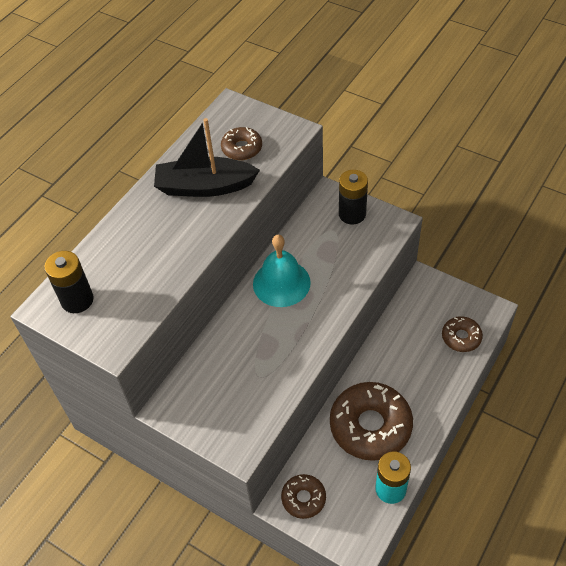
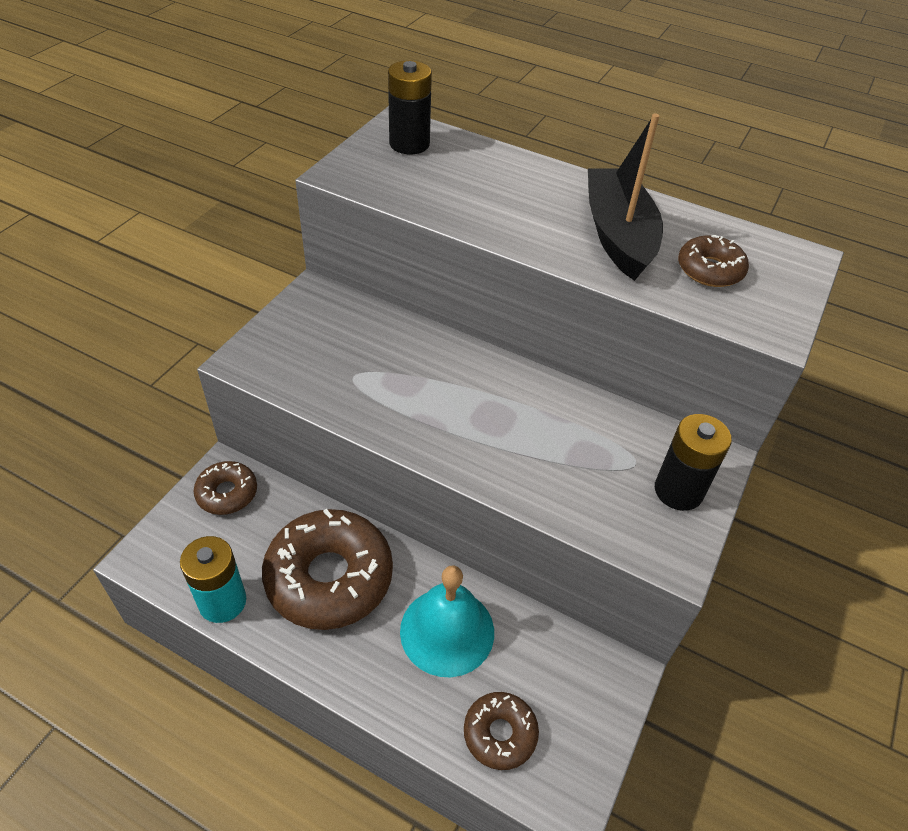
camera: 80 degrees right, 5 degrees down
turquoise bell [253,235,311,307] -> turquoise bell moved to [400,566,494,677]

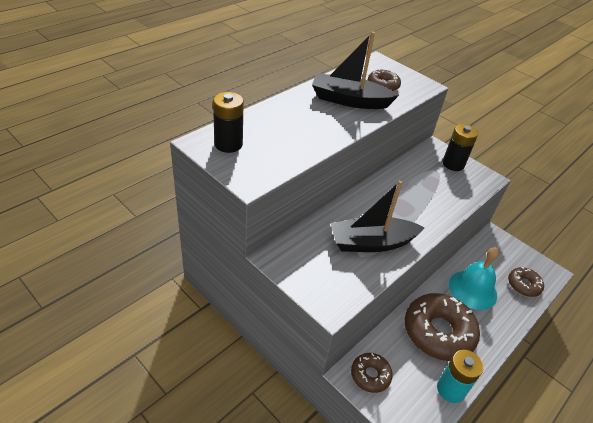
camera: 75 degrees left, 5 degrees down
none -> black boat [330,180,424,252]

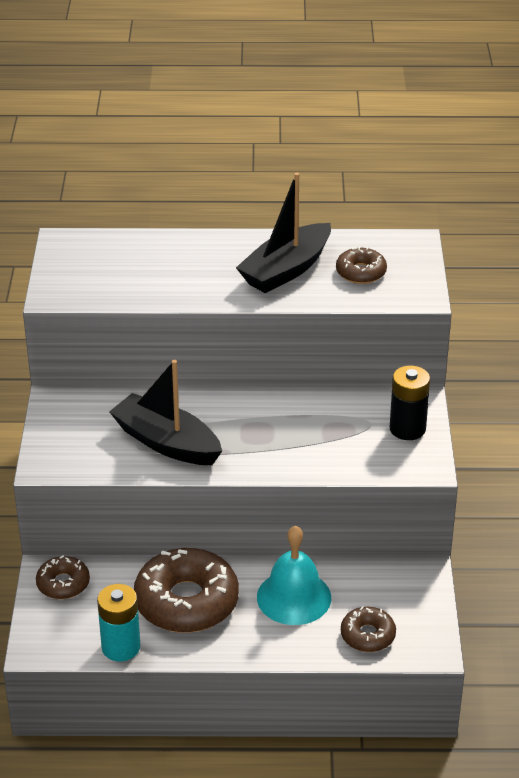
camera: 50 degrees right, 5 degrees down
black battery [213,92,244,153] -> none
black boat [312,32,399,109] -> black boat turned 105 degrees counterclockwise [236,173,331,293]

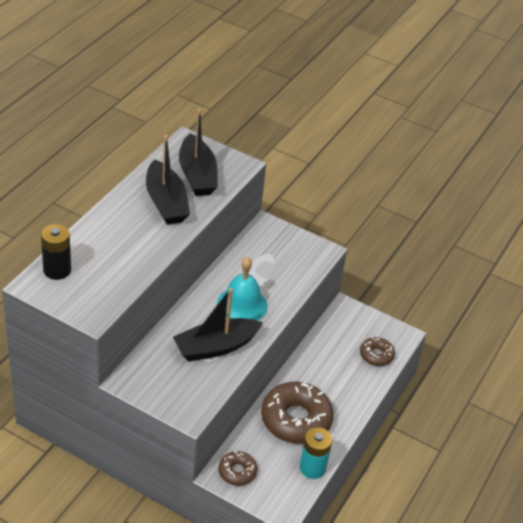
camera: 65 degrees left, 5 degrees up
turquoise bell [257,525,331,625] -> turquoise bell moved to [217,257,268,321]
brown donut [336,247,387,284] -> black boat [179,109,218,196]
black battery [390,366,430,440] -> black battery moved to [41,224,71,280]

